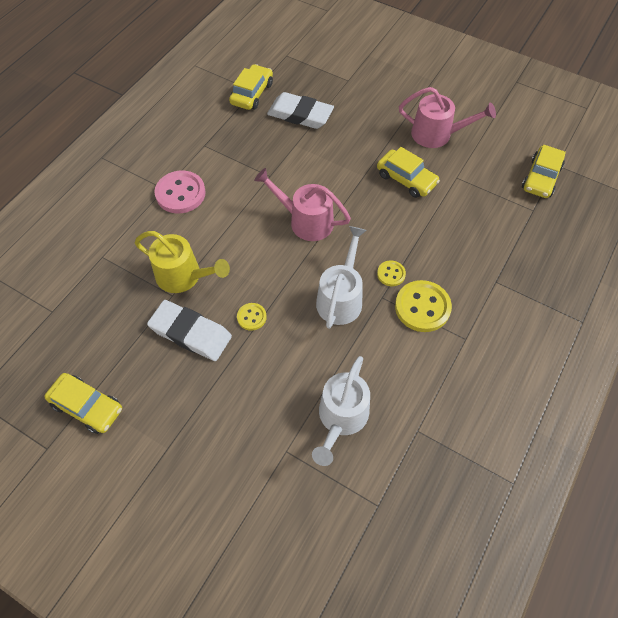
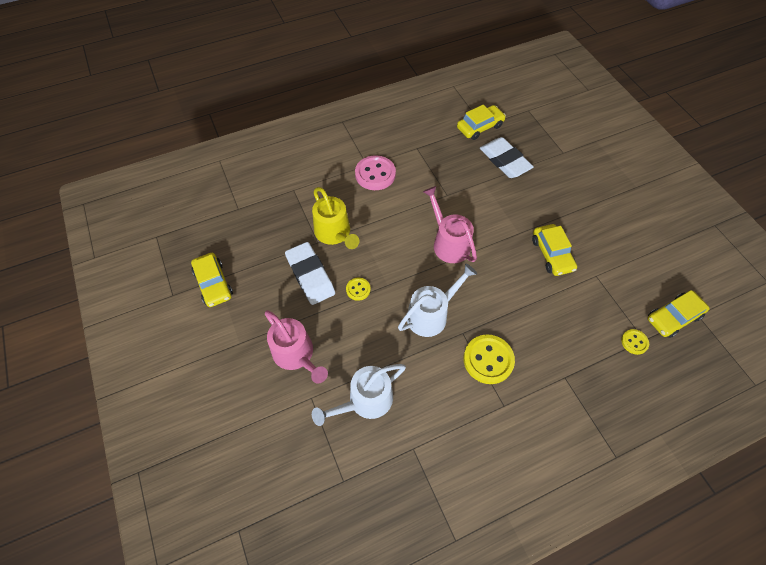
camera: 35 degrees right, 0 degrees up
yellow button [377,261,406,286] -> yellow button moved to [621,329,649,355]
pink watering can [399,87,496,148] -> pink watering can moved to [265,310,328,384]

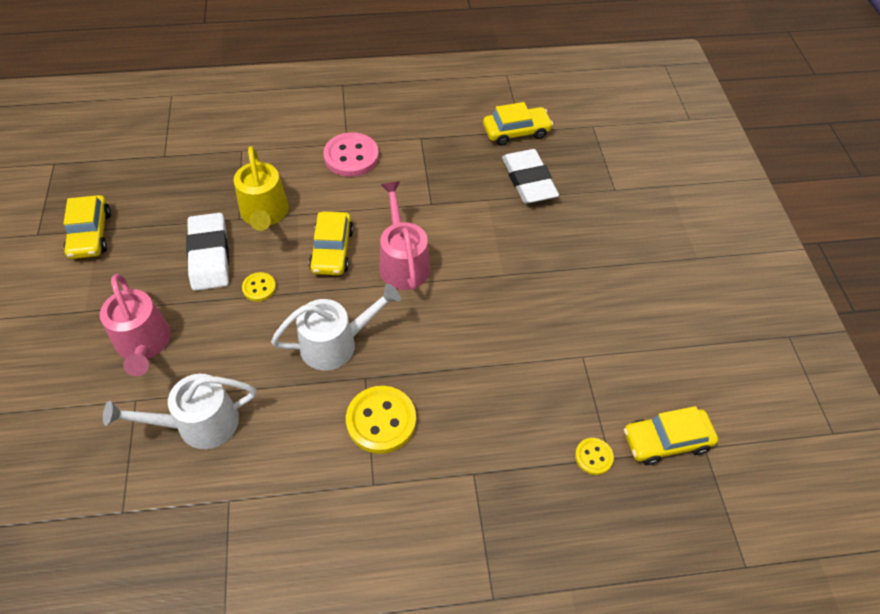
camera: 15 degrees right, 5 degrees down
yellow car [532,224,577,276] -> yellow car moved to [309,212,354,275]

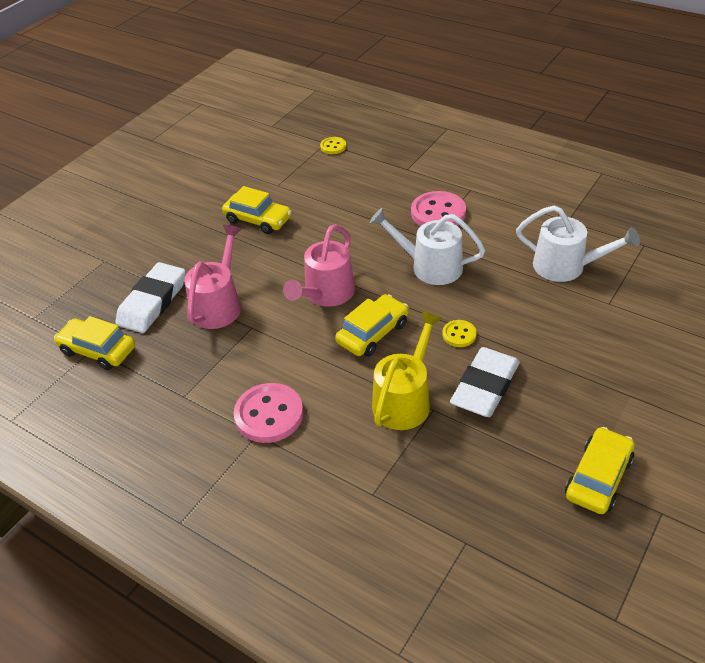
camera: 135 degrees left, 10 degrees down
pink watering can [100,274,171,376] -> pink watering can moved to [184,225,242,329]
yellow button [346,386,416,454] -> pink button [411,191,466,226]
yellow car [624,406,718,465] -> yellow car moved to [222,186,292,234]

